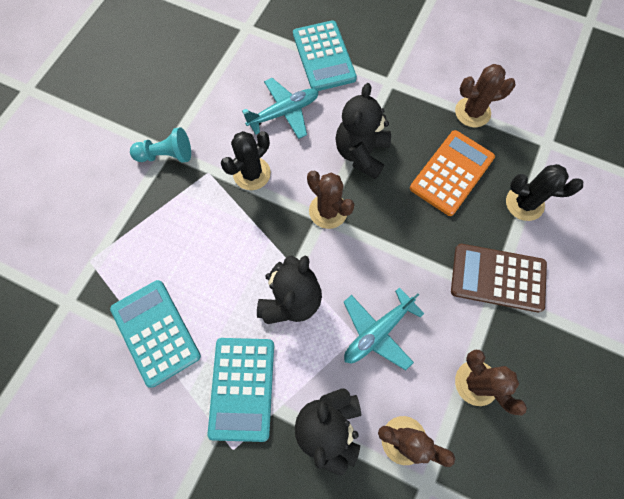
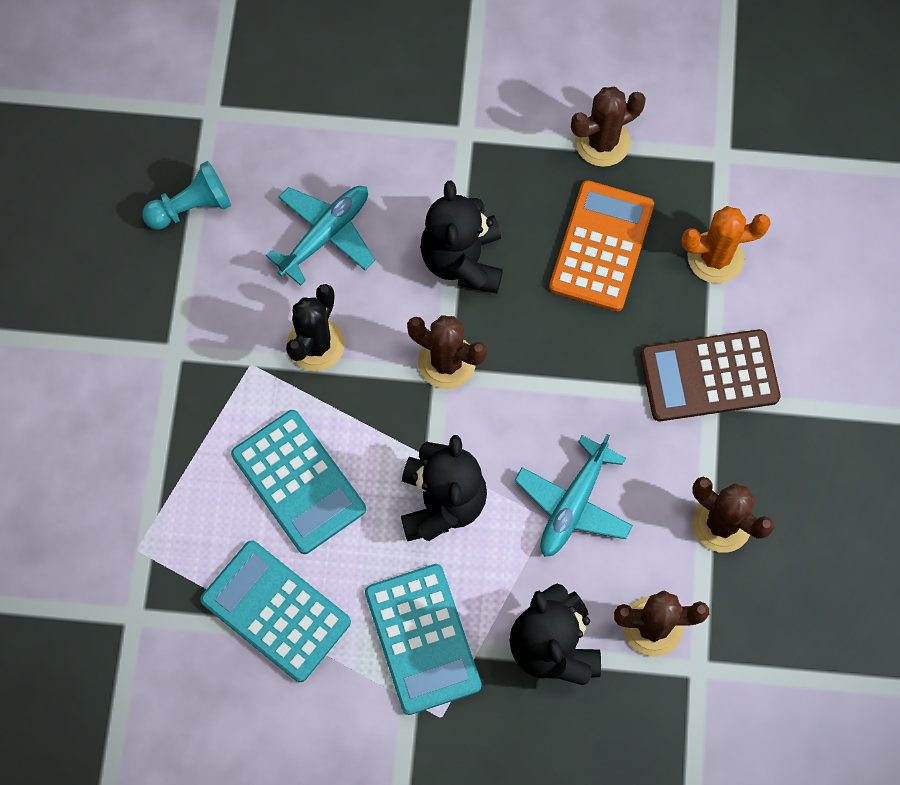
camera: 20 degrees left, 0 degrees up
turquoise pawn [130,127,191,163] -> turquoise pawn moved to [142,161,231,230]
turquoise calculator [293,20,357,91] -> turquoise calculator moved to [231,410,366,554]
black cactus [506,164,583,221] -> orange cactus [682,206,771,283]

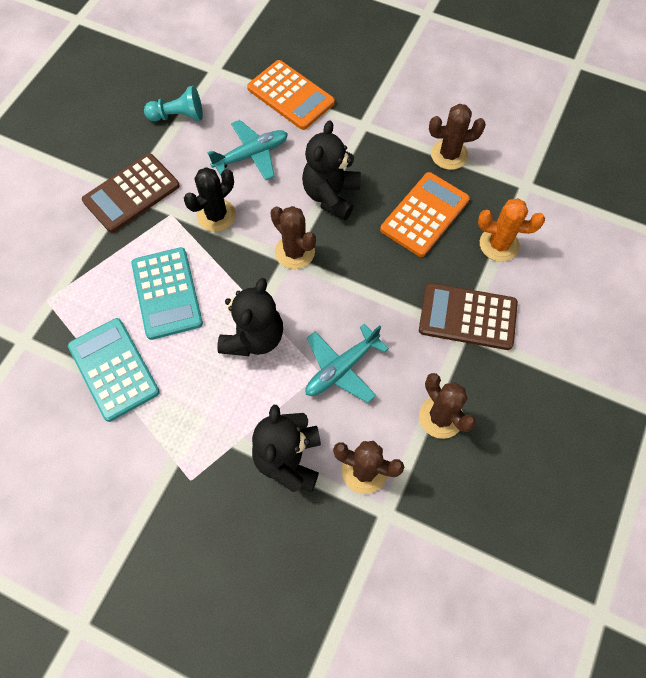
camera: 20 degrees right, 5 degrees down
turquoise calculator [365,564,482,715] -> none
none -> brown calculator [82,153,180,233]
none -> orange calculator [247,60,335,130]

